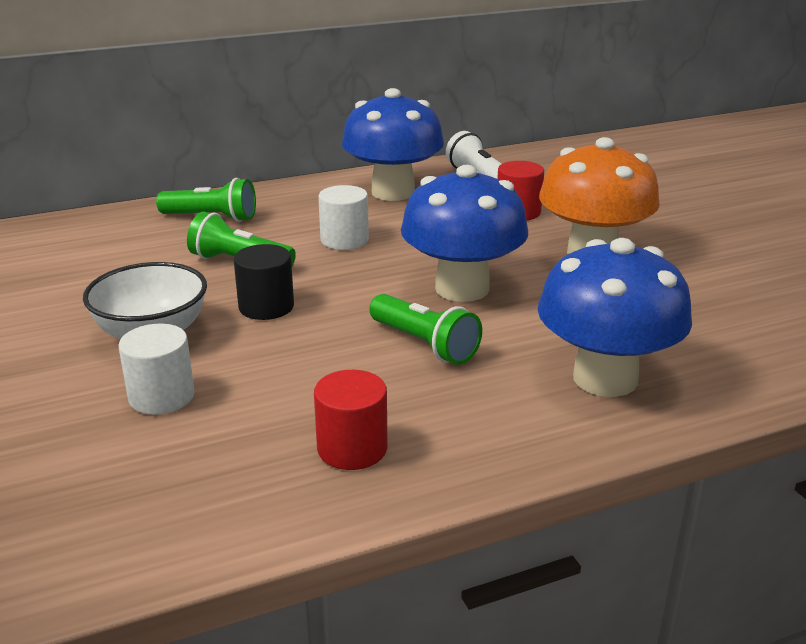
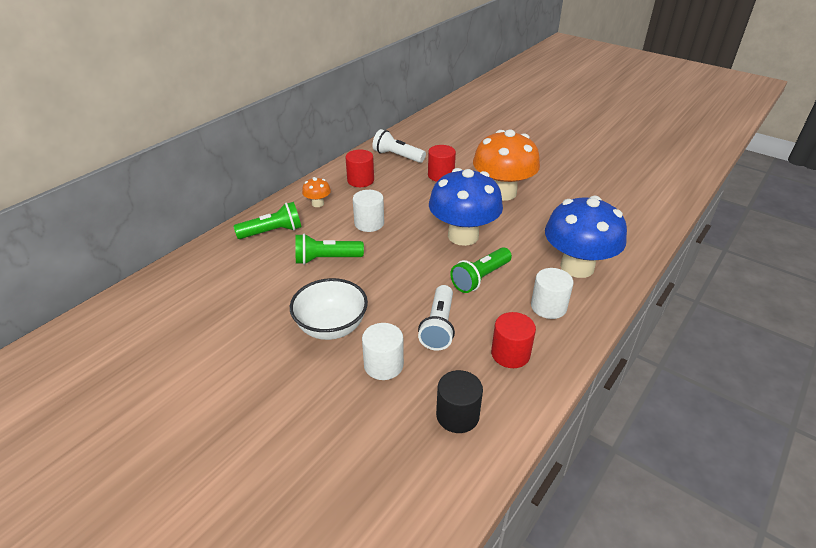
camera: 30 degrees left, 10 degrees up
black cylinder [234,244,294,320] -> black cylinder moved to [436,370,483,433]
blue mushroom [342,88,444,201] -> red cylinder [345,150,374,187]
green flashlight [369,294,482,365] -> green flashlight turned 120 degrees clockwise [450,247,512,293]
none -> orange mushroom [302,177,331,207]
none -> white flashlight [418,285,455,351]
none -> white cylinder [531,268,574,319]

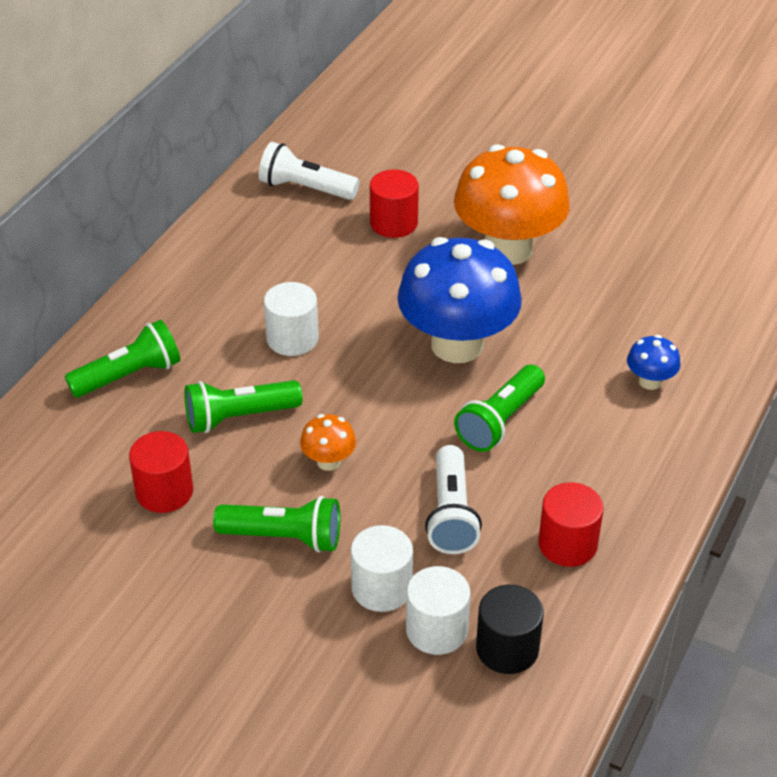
camera: 10 degrees left, 5 degrees up
white bowl [290,278,368,340] -> green flashlight [213,496,340,553]
orange mushroom [302,177,331,207] -> orange mushroom moved to [300,414,356,471]
red cylinder [345,150,374,187] -> red cylinder moved to [129,431,193,513]
white cylinder [531,268,574,319] -> white cylinder moved to [406,566,470,655]
blue mushroom [545,196,627,278] -> blue mushroom [627,335,681,390], size x0.43

